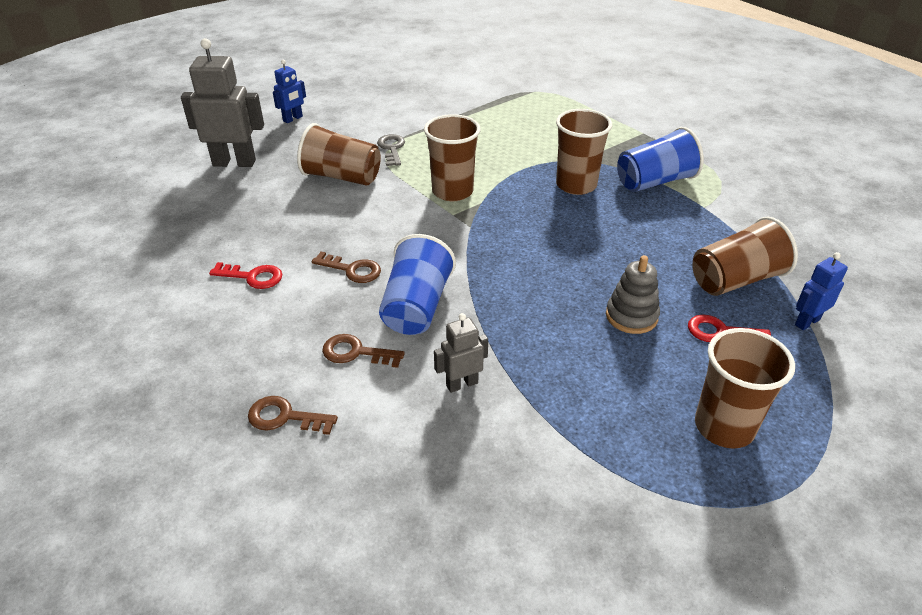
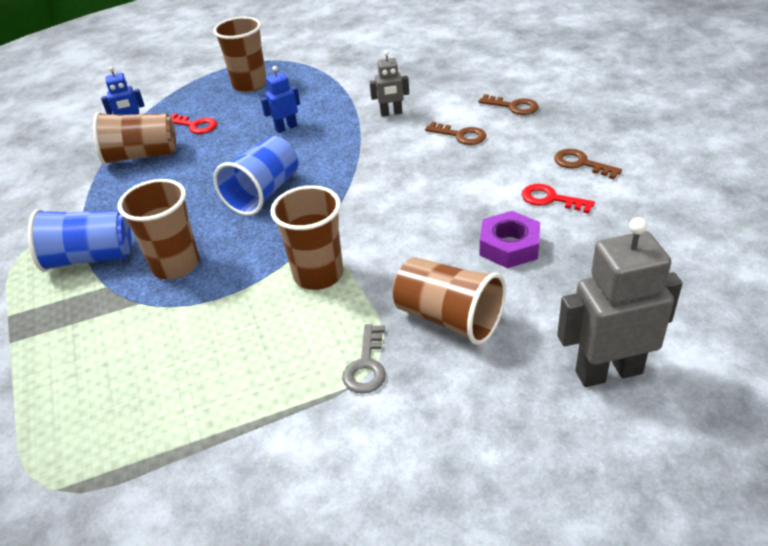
camera: 160 degrees left, 0 degrees up
grey robot [181,38,264,167] -> grey robot turned 150 degrees clockwise [557,217,683,387]
blue robot [273,60,306,123] -> blue robot moved to [261,66,300,133]
brown key [312,252,381,283] -> brown key moved to [554,149,622,180]
blue cup [379,234,456,335] -> blue cup moved to [213,136,298,216]
grey stacking toy [606,255,660,334] -> none
none -> purple nut [480,211,540,268]

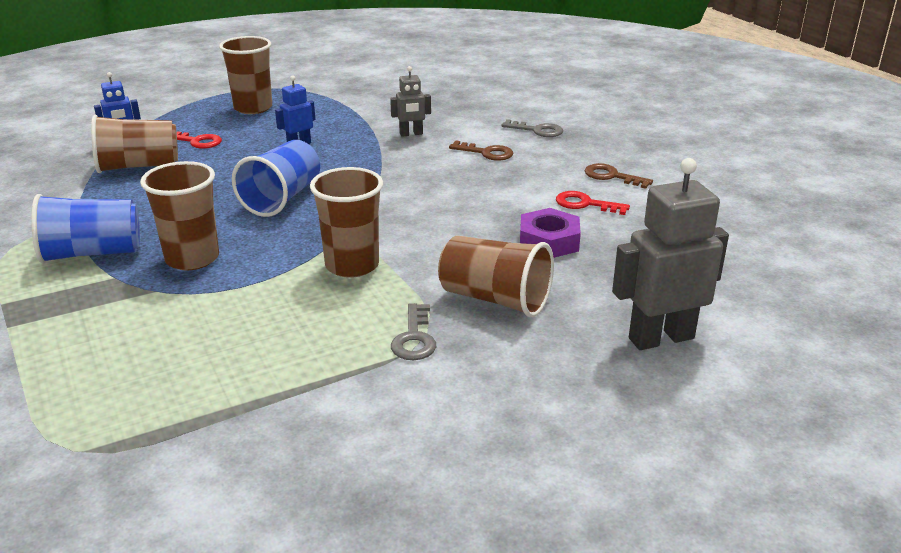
camera: 10 degrees left, 10 degrees down
brown key [479,94,539,115] -> grey key [501,119,563,137]

